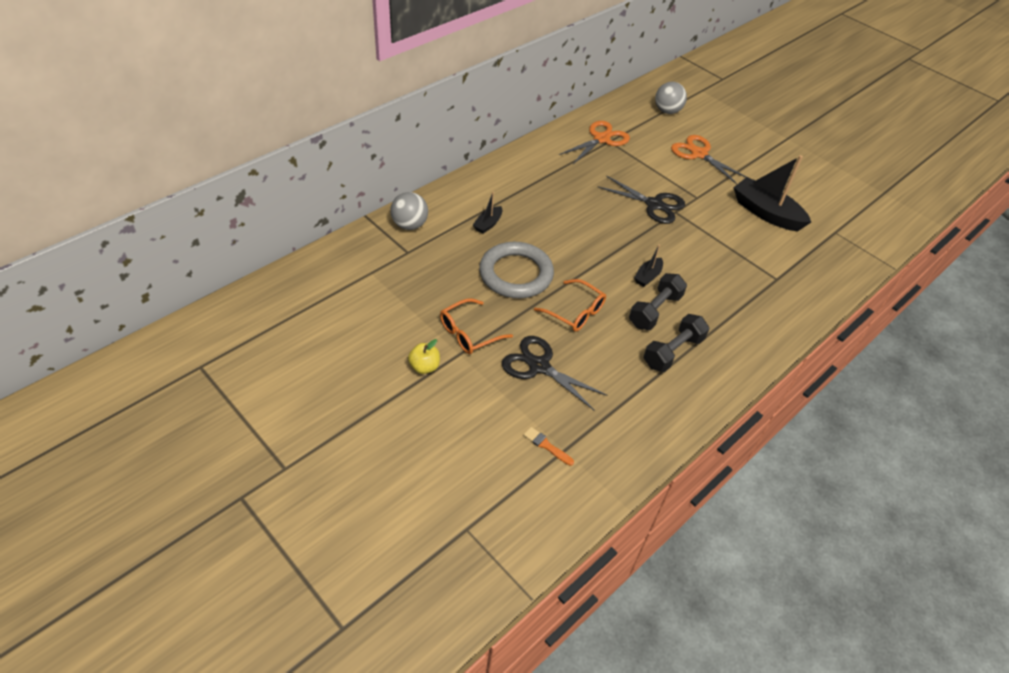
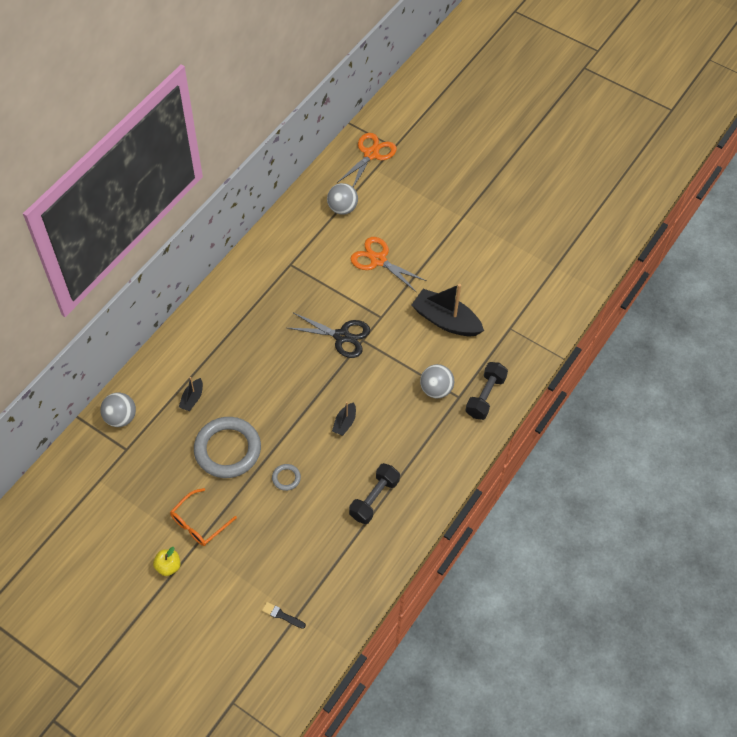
camera: 10 degrees left, 10 degrees up
black scissors [501,336,608,411] -> none
orange brush [524,427,574,466] -> black brush [262,602,306,629]
orange glasses [534,279,606,332] -> grey ring [272,464,301,491]
orange scissors [559,121,630,164] -> orange scissors moved to [337,133,397,188]
black dumbbell [629,273,687,330] -> black dumbbell moved to [465,362,508,420]
none -> grey ball [420,364,454,398]

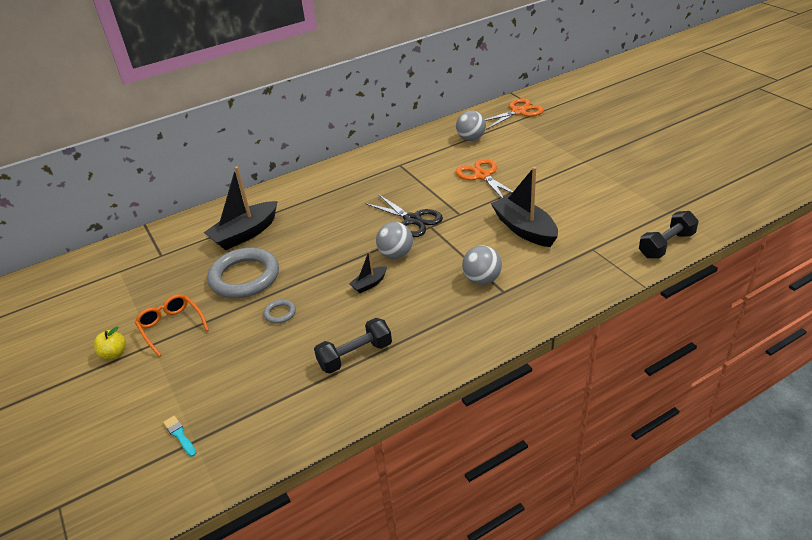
camera: 30 degrees right, 20 degrees down
grey ball [100,392,136,427] -> grey ball moved to [376,222,413,259]
orange glasses [170,488,237,546] -> orange glasses turned 75 degrees clockwise [135,294,209,356]
black boat [179,377,203,411] -> black boat [204,166,277,250], size x2.06
black brush [262,602,306,629] -> turquoise brush [163,416,196,457]
black dumbbell [465,362,508,420] -> black dumbbell moved to [639,211,699,258]

